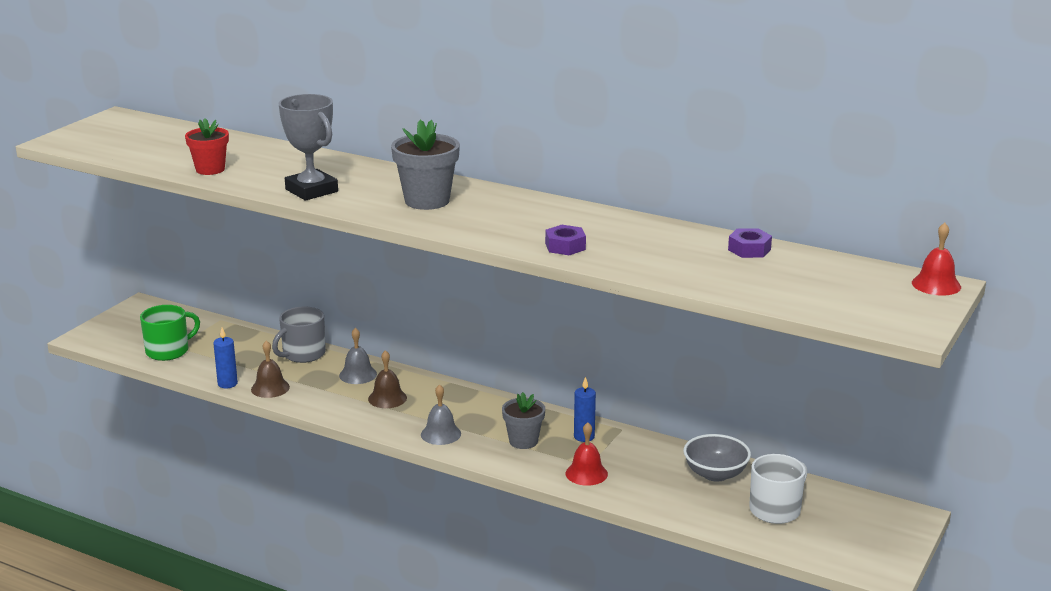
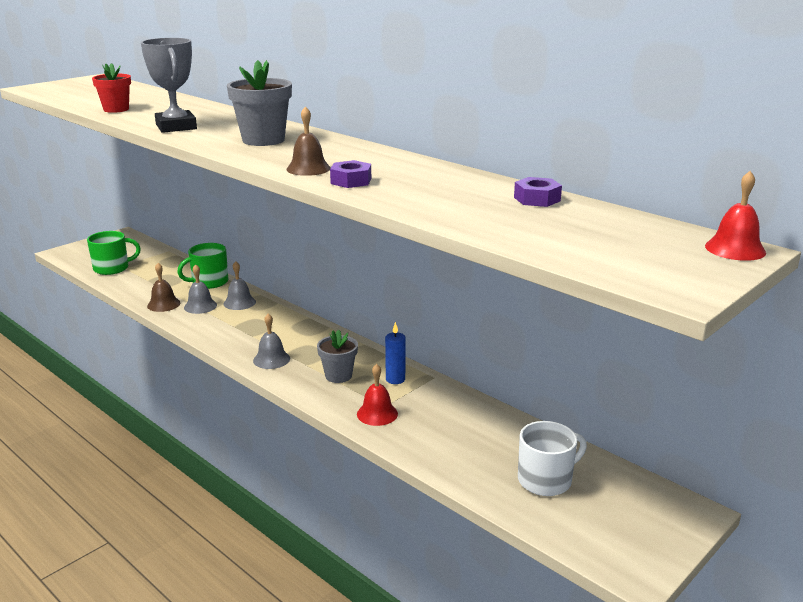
camera: 15 degrees right, 0 degrees up
blue candle [213,328,238,388] -> none
grey mug [272,307,326,363] -> green mug [177,243,228,289]
brown bell [368,350,407,408] -> brown bell moved to [286,106,330,176]
grey bowl [683,434,751,482] -> none
none -> grey bell [184,264,217,314]

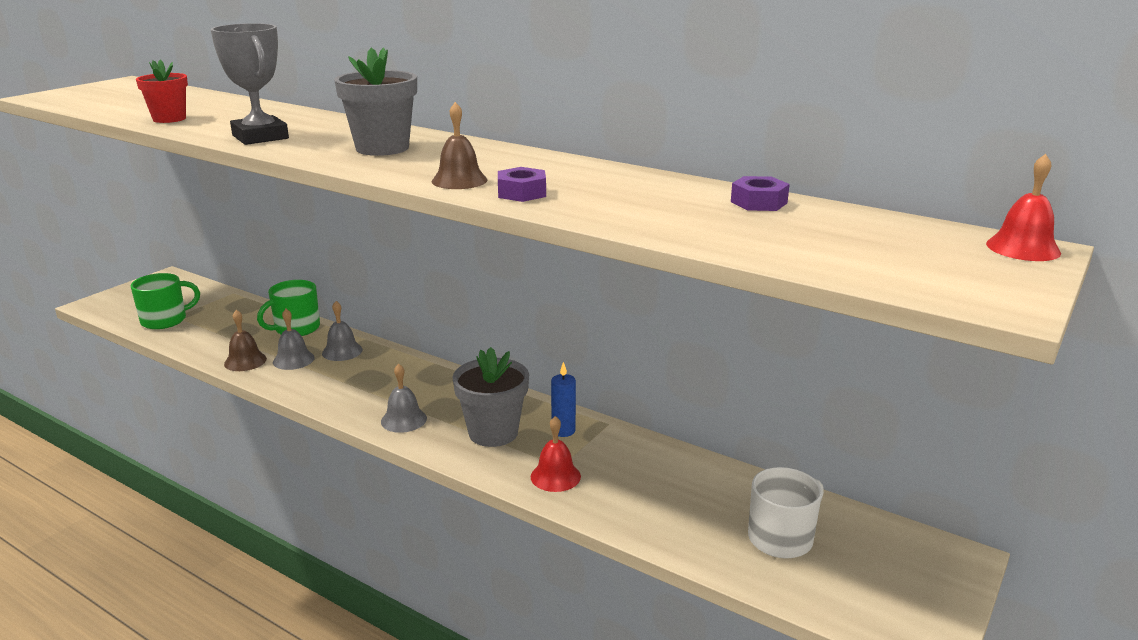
camera: 10 degrees left, 0 degrees up
grey flower pot [317,330,358,383] -> grey flower pot [452,347,529,447], size x1.50

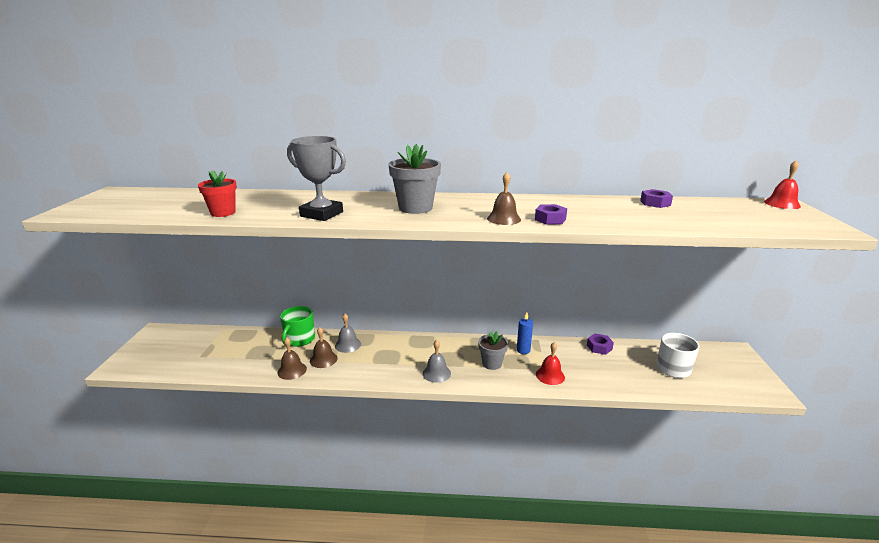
camera: 30 degrees left, 0 degrees up
green mug [130,273,200,329] -> none
grey bell [273,309,315,370] -> brown bell [310,327,338,368]
grey flower pot [452,347,529,447] -> grey flower pot [478,331,508,370], size x0.67
none -> purple nut [587,334,614,355]

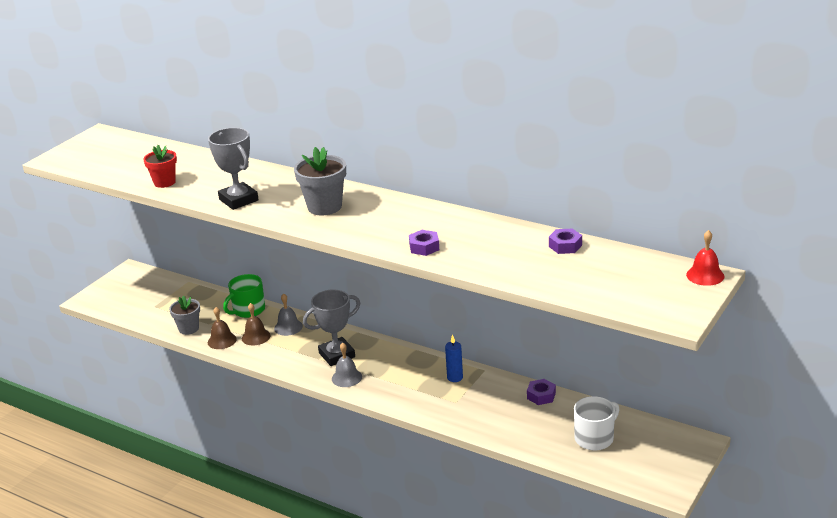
camera: 30 degrees right, 5 degrees up
grey flower pot [478,331,508,370] -> grey flower pot moved to [169,295,200,335]
brown bell [487,172,521,225] -> none
red bell [536,342,565,385] -> none
none -> grey trophy [303,289,361,366]

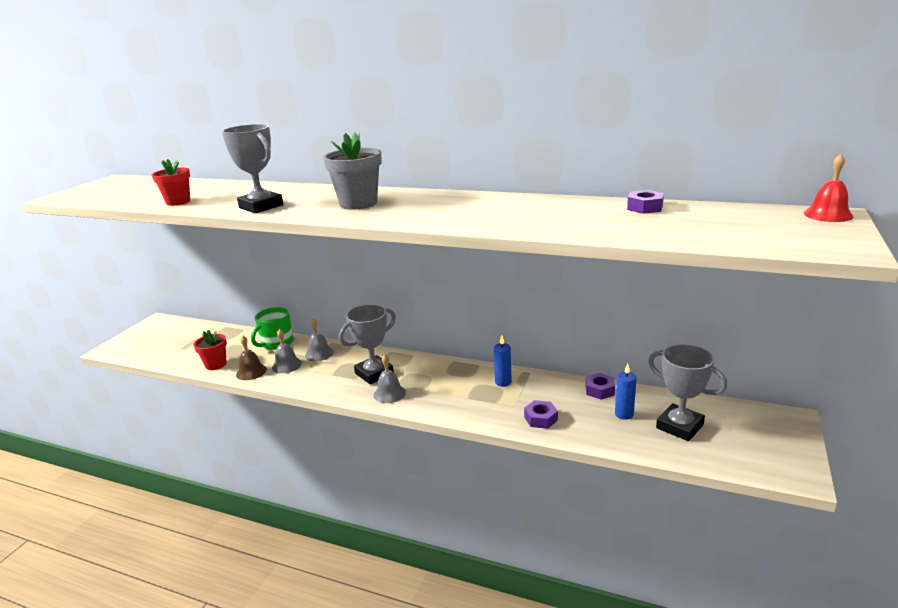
camera: 10 degrees left, 5 degrees down
grey flower pot [169,295,200,335] -> red flower pot [193,330,227,370]
brown bell [242,303,271,345] -> grey bell [272,329,302,373]
purple nut [409,230,439,256] -> purple nut moved to [524,400,558,429]
white mug [574,396,620,450] -> grey trophy [648,344,727,441]
none -> blue candle [615,363,637,420]

